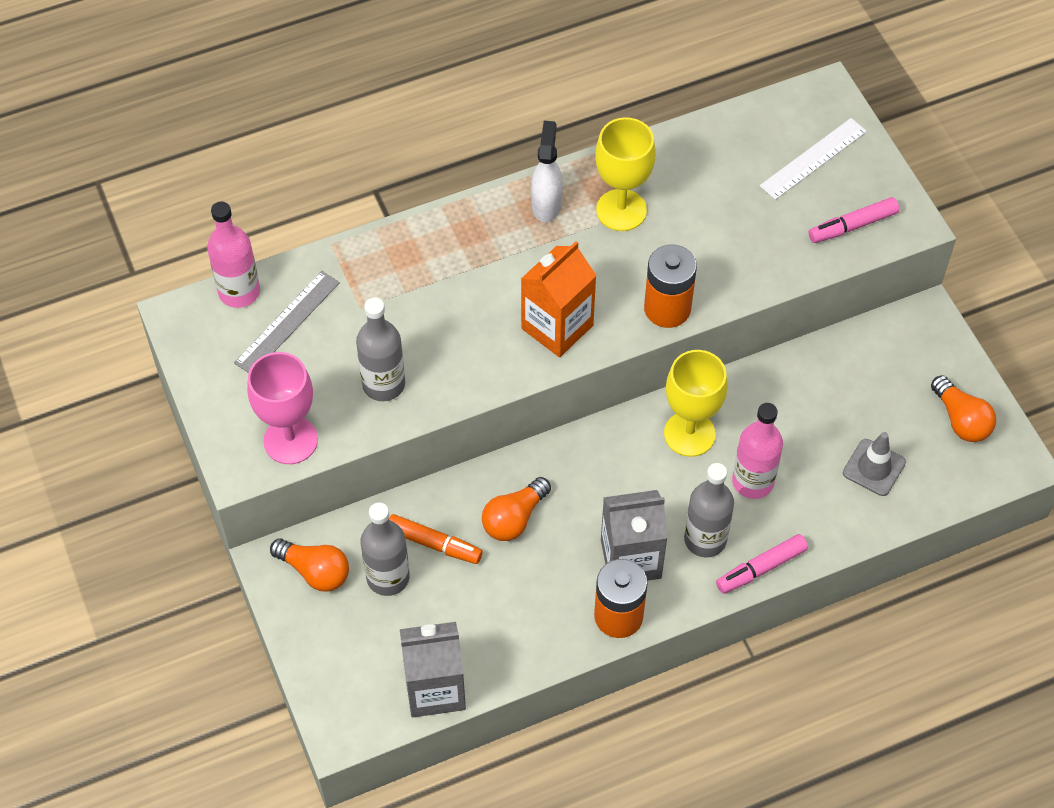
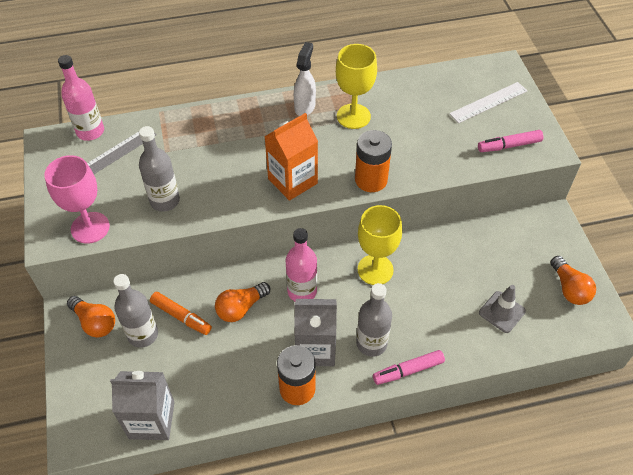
camera: 10 degrees right, 5 degrees down
pink bottle [732,403,783,499] -> pink bottle moved to [286,228,317,301]

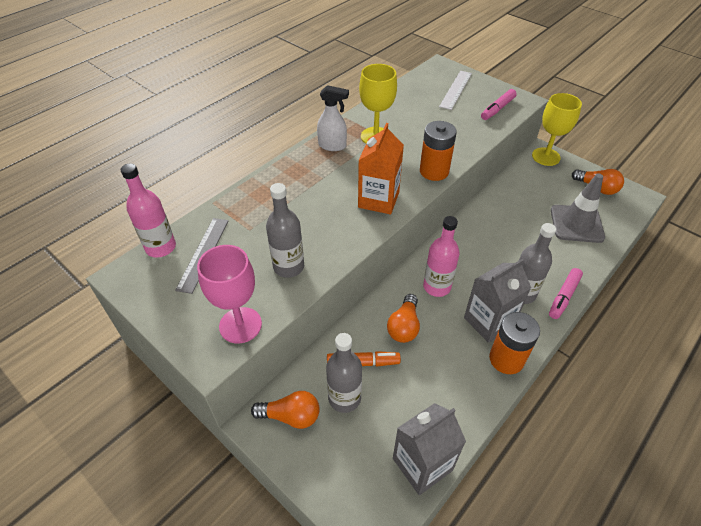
camera: 35 degrees left, 5 degrees down
white spray bottle [294,42,316,116] -> white spray bottle turned 120 degrees clockwise [317,85,349,151]
yellow goblet [357,205,402,285] -> yellow goblet moved to [532,93,582,166]
grey traffic cone [479,285,526,333] -> grey traffic cone [551,173,605,243], size x1.56

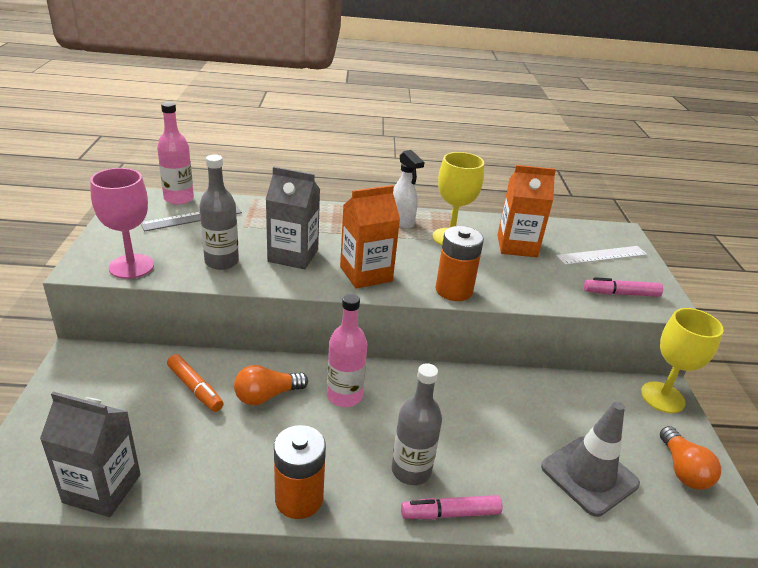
camera: 45 degrees right, 15 degrees down
orange light bulb [251,391,320,429] -> none
grey bottle [326,333,362,413] -> none
grey carton [464,259,531,343] -> grey carton moved to [266,167,320,269]
none -> orange carton [497,165,556,257]

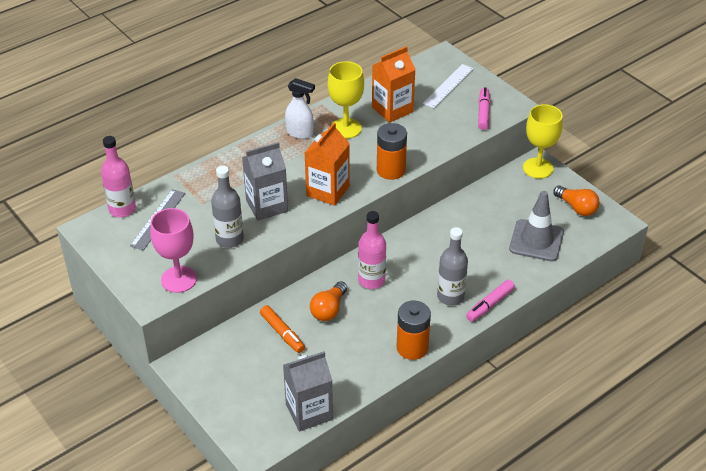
camera: 35 degrees left, 10 degrees up
orange marker [167,354,224,412] -> orange marker turned 45 degrees clockwise [260,305,305,353]
pink marker [584,277,663,297] -> pink marker turned 135 degrees clockwise [478,87,490,130]

